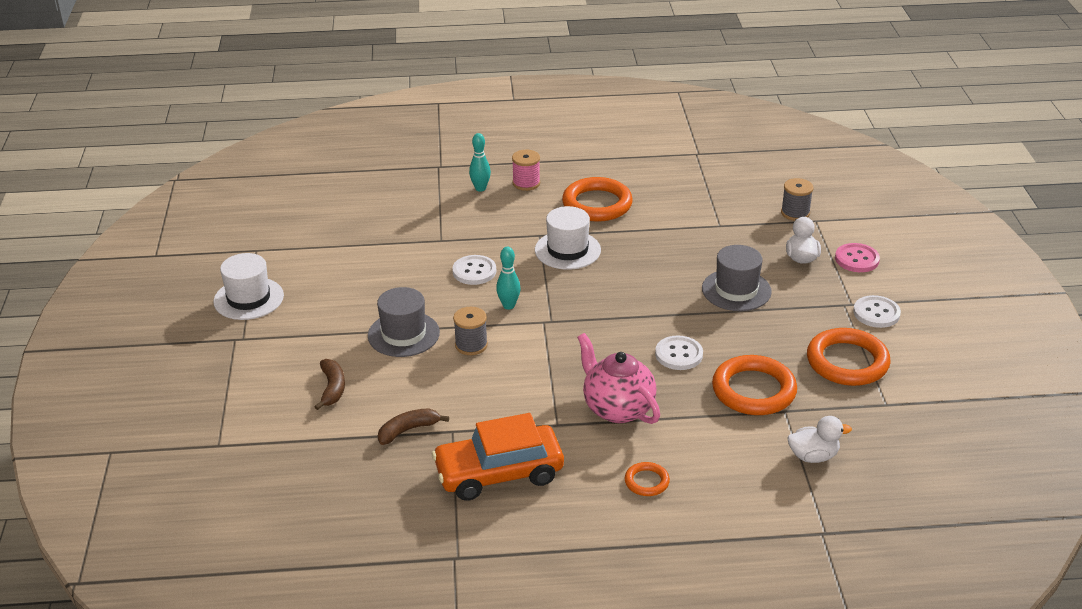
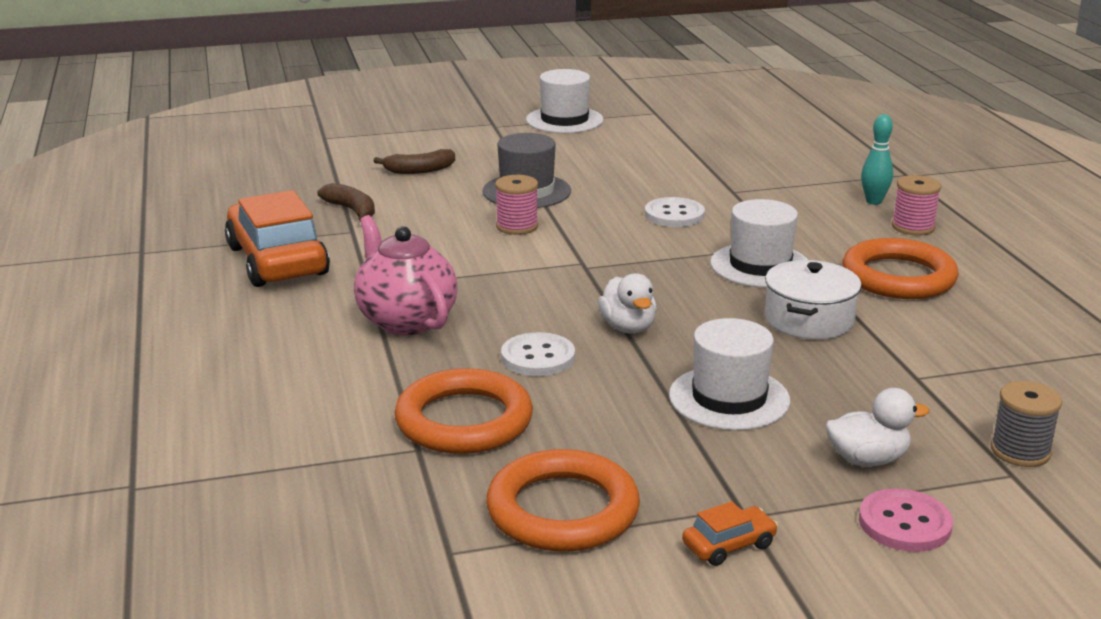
camera: 80 degrees right, 10 degrees down
grey spool [453,307,488,355] -> pink spool [495,175,538,235]
turquoise bowling pin [496,247,521,309] -> none
pink teapot [577,333,660,424] -> pink teapot turned 75 degrees counterclockwise [354,215,458,335]
orange ring [624,462,670,496] -> none
grey hat [702,245,772,311] -> white hat [669,318,790,430]
white duck [788,416,852,463] -> white duck moved to [598,273,657,334]
white button [853,295,901,328] -> orange car [682,501,778,566]
none -> white pot [765,260,862,340]

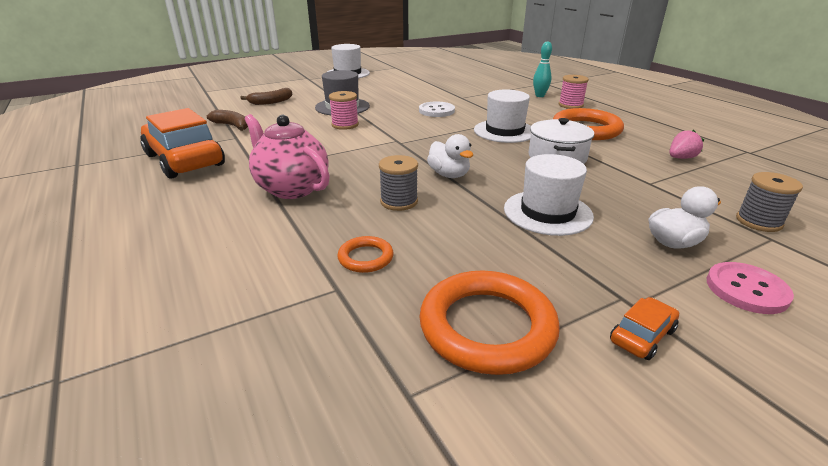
camera: 15 degrees left, 5 degrees up
orange ring [394,368,533,454] -> orange ring [337,236,393,273], size x0.50
white button [501,332,575,376] -> grey spool [379,155,418,211]
none -> pink strawberry [669,130,704,159]

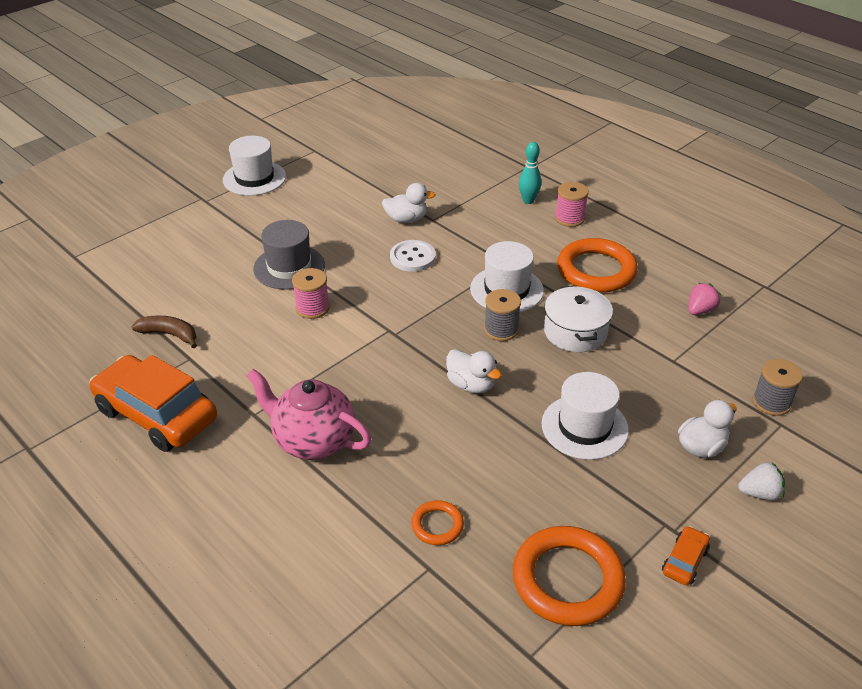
camera: 15 degrees left, 10 degrees up
brown banana [241,88,292,105] -> none
grey spool [379,155,418,211] -> grey spool moved to [484,289,521,341]
pink button [707,262,794,314] -> white strawberry [738,462,785,501]
none -> white duck [382,183,436,223]

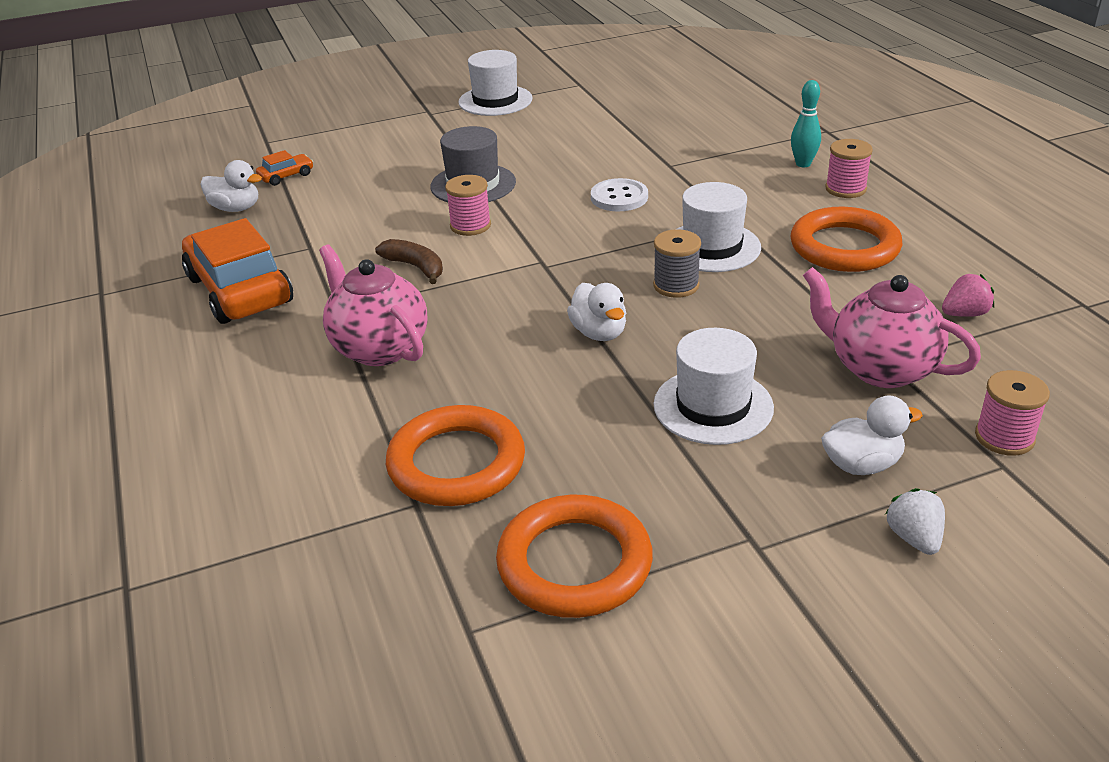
camera: 25 degrees right, 5 degrees down
brown banana [131,316,197,348] -> brown banana moved to [375,239,443,284]
white duck [382,183,436,223] -> white duck moved to [200,160,262,212]
orange ring [411,500,464,545] -> orange ring [386,405,525,506], size x2.02
white pot [544,285,613,352] -> none
orange car [662,526,710,585] -> orange car moved to [256,150,313,186]
white strawberry [738,462,785,501] -> white strawberry turned 120 degrees counterclockwise [885,488,945,555]
grey spool [753,359,803,416] -> pink spool [975,370,1050,456]
none -> pink teapot [803,267,981,388]

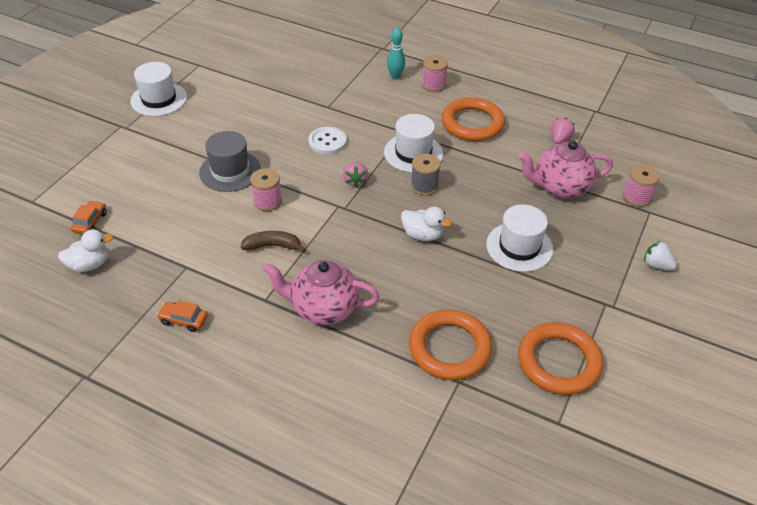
camera: 45 degrees left, 10 degrees up
orange car [182,218,293,324] -> orange car [157,300,208,332], size x0.42
white duck [821,395,923,475] -> none
none -> pink strawberry [343,162,368,187]

